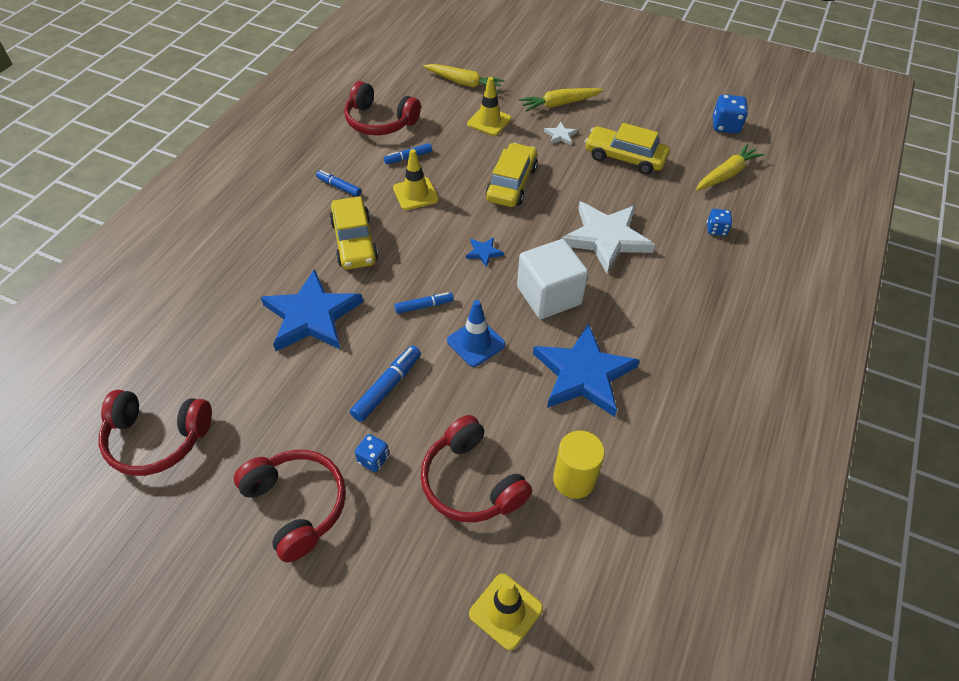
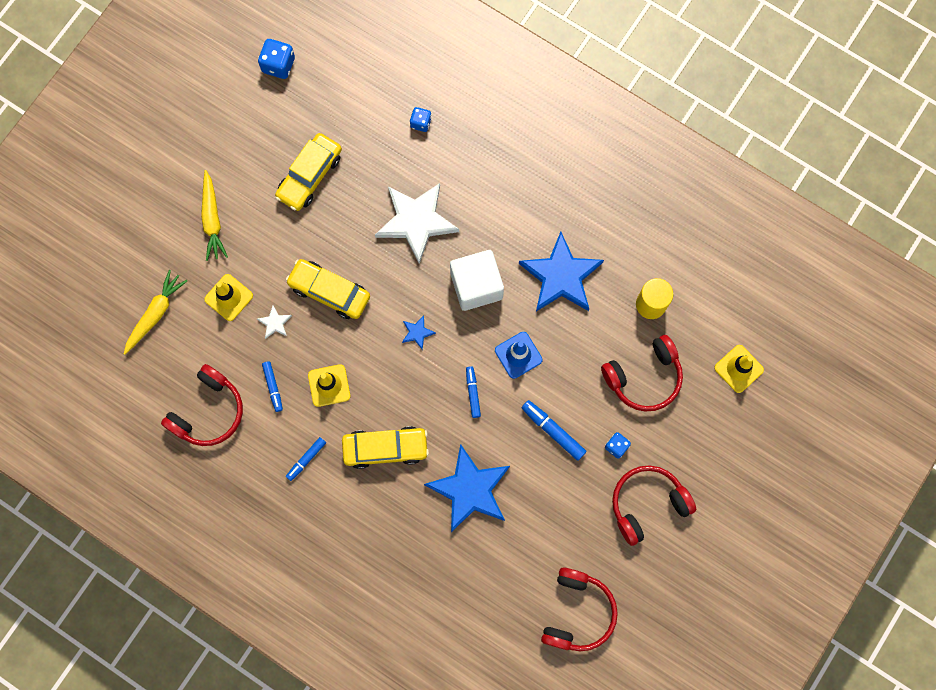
camera: 80 degrees left, 25 degrees up
white star [544,122,577,145] -> white star moved to [257,306,292,339]
yellow carrot [696,144,765,191] -> none

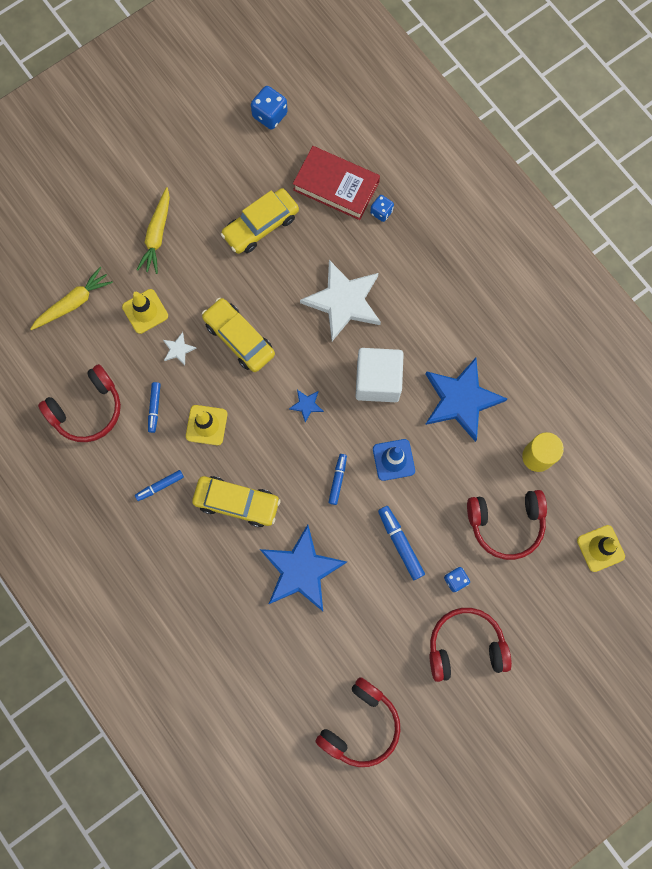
camera: 20 degrees right, 0 degrees up
none -> red book [293,146,380,220]

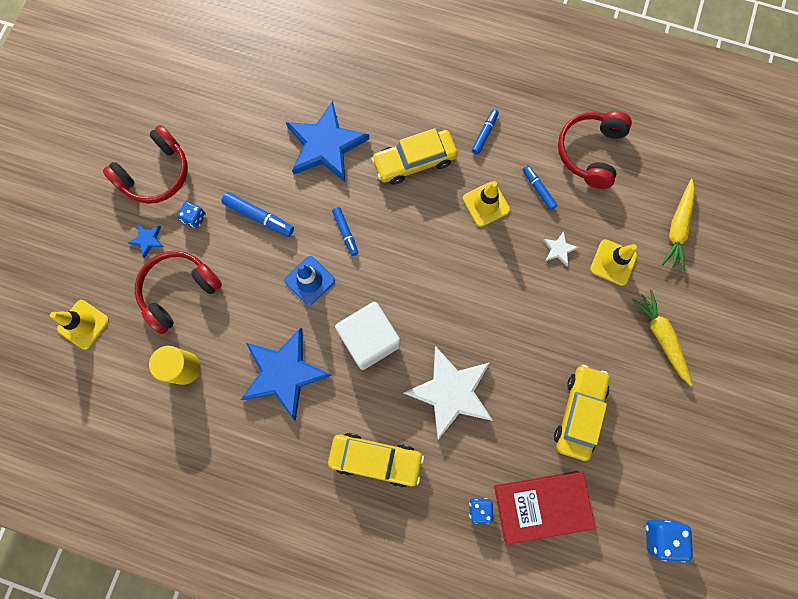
camera: 145 degrees right, 0 degrees up
yellow car [202,298,275,372] -> yellow car moved to [328,433,424,487]
blue star [289,390,324,423] -> blue star moved to [128,224,164,258]
red headphones [315,677,400,767] -> none

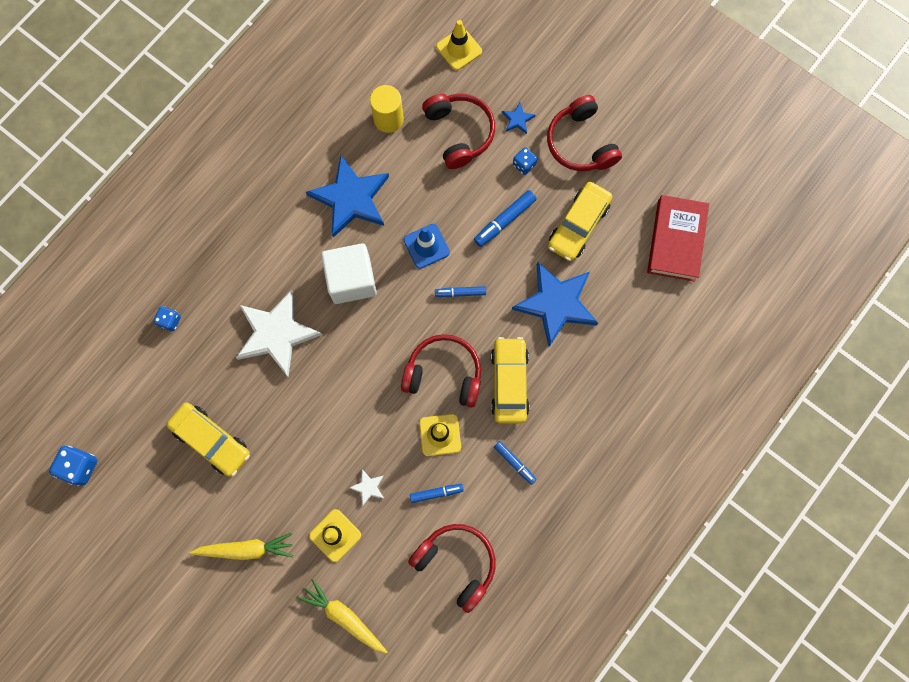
camera: 110 degrees right, 0 degrees up
yellow car [328,433,424,487] -> yellow car moved to [548,182,612,261]
red book [494,471,595,544] -> red book moved to [647,195,709,282]
none -> red headphones [401,334,481,408]

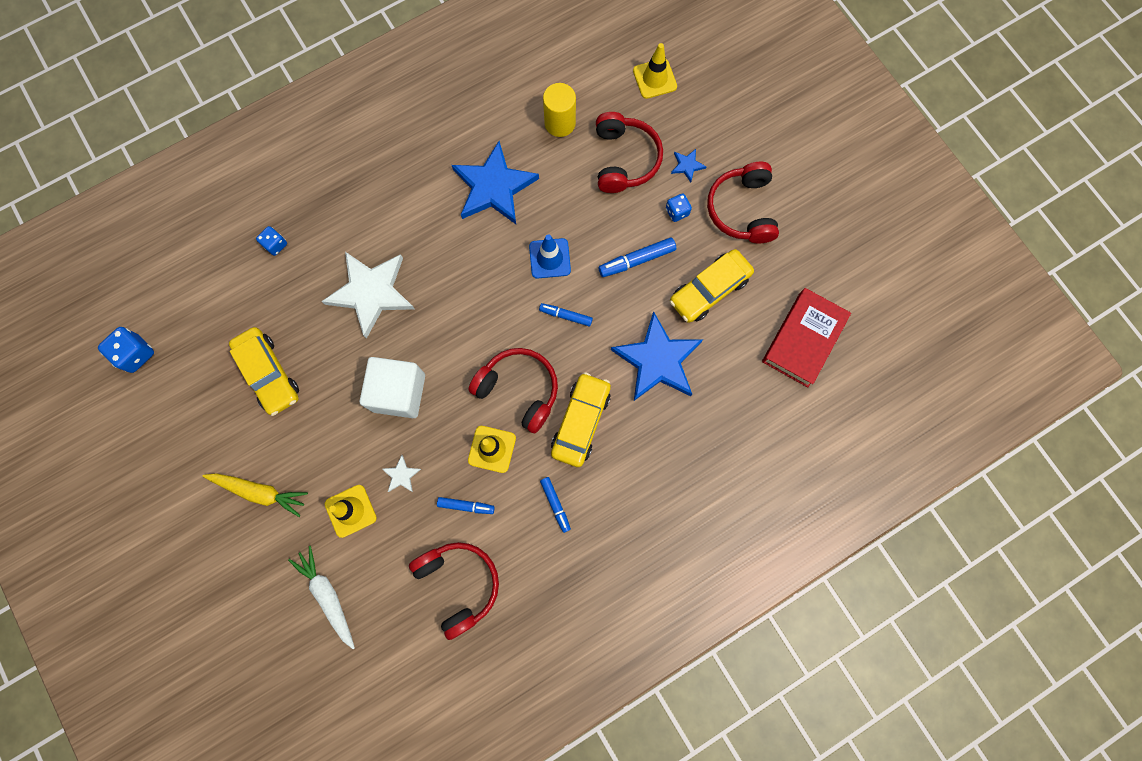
camera: 20 degrees right, 0 degrees up
yellow carrot [298,579,387,654] -> white carrot [288,546,355,649]
white cube [321,243,377,304] -> white cube moved to [360,357,425,418]

